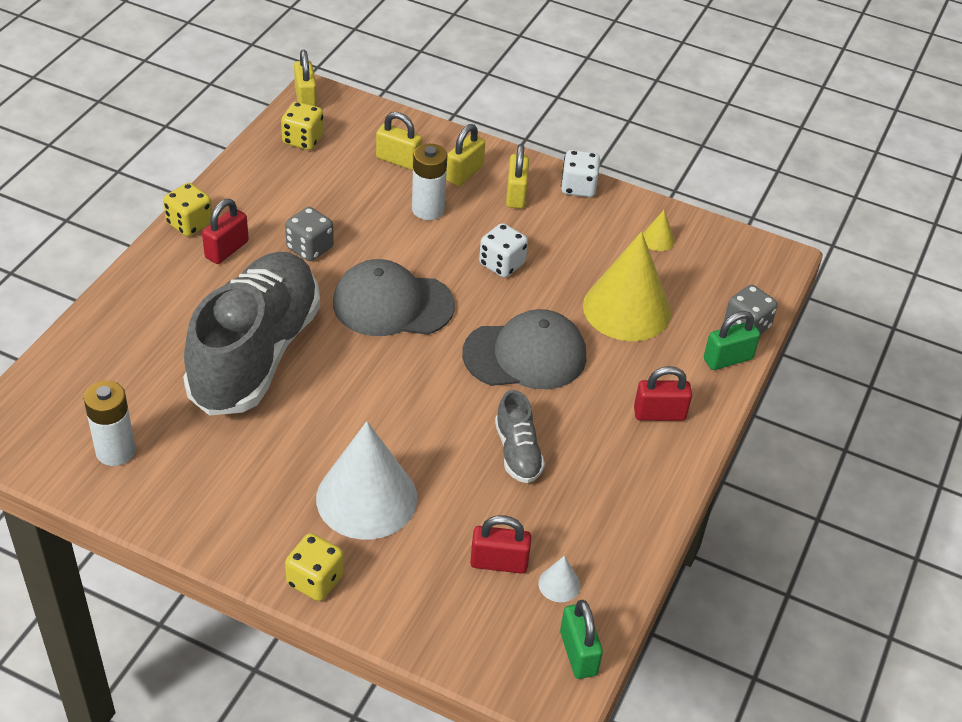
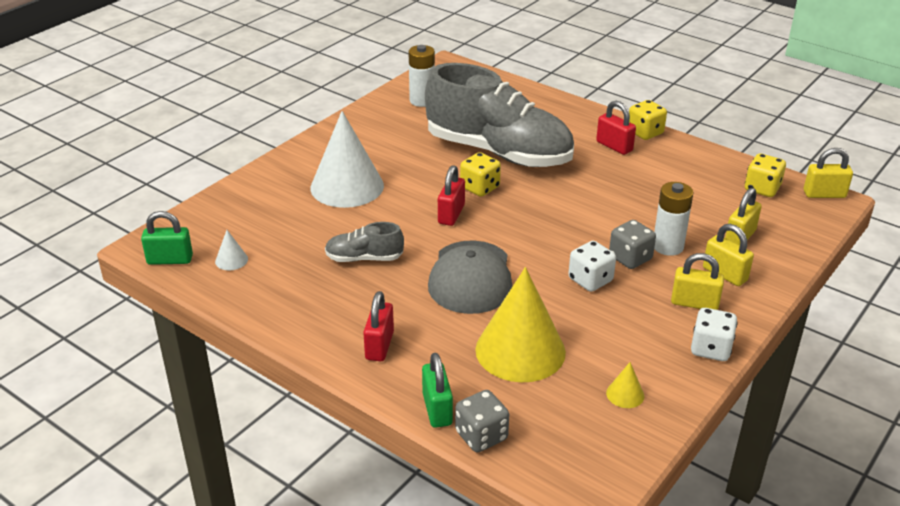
camera: 105 degrees right, 10 degrees down
grey dice [285,207,334,261] -> grey dice moved to [609,220,656,269]
yellow dice [285,533,344,601] -> yellow dice moved to [460,152,501,197]
grey cap [333,259,455,336] -> none
red padlock [470,515,531,574] -> red padlock moved to [438,165,465,226]

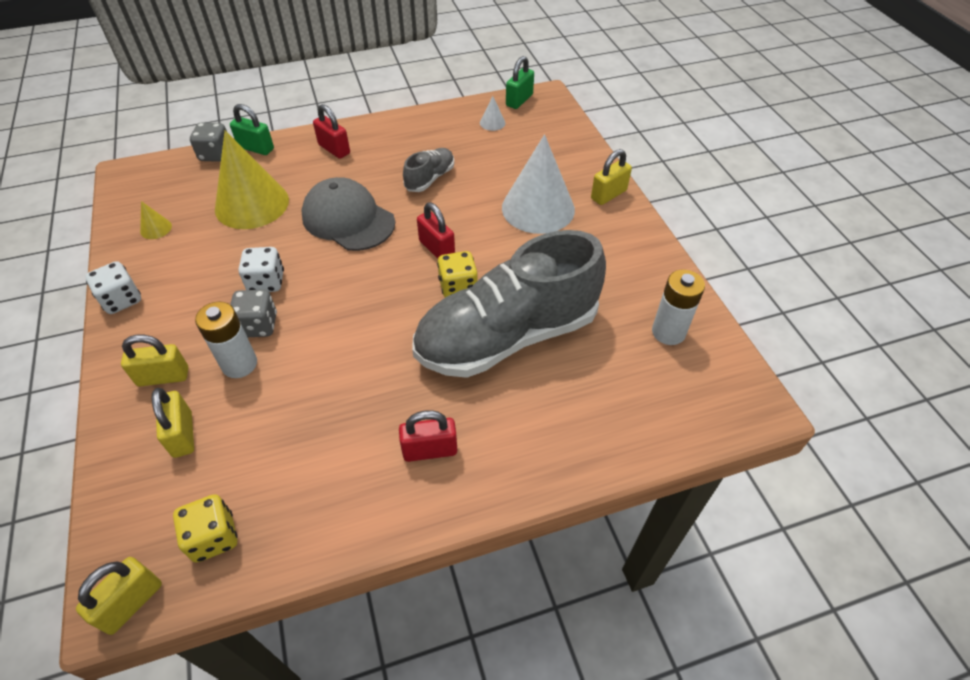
camera: 125 degrees right, 15 degrees up
yellow dice [629,100,667,140] -> none
yellow padlock [671,253,724,310] -> yellow padlock moved to [591,149,632,205]

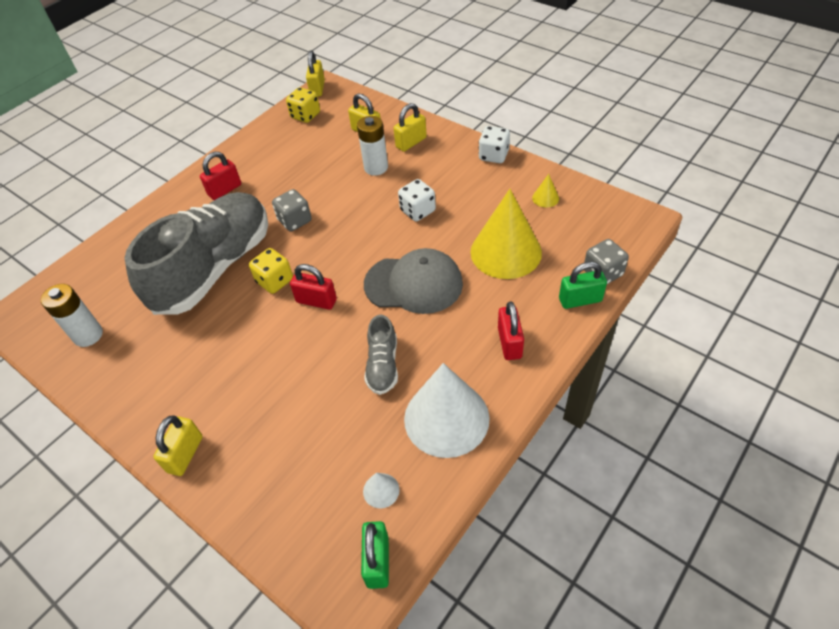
camera: 150 degrees right, 0 degrees up
grey dice [230,289,277,337] -> grey dice moved to [272,189,312,232]
red padlock [313,104,350,159] -> red padlock turned 75 degrees clockwise [498,301,524,360]
white cone [502,134,575,234] -> white cone moved to [404,363,490,458]

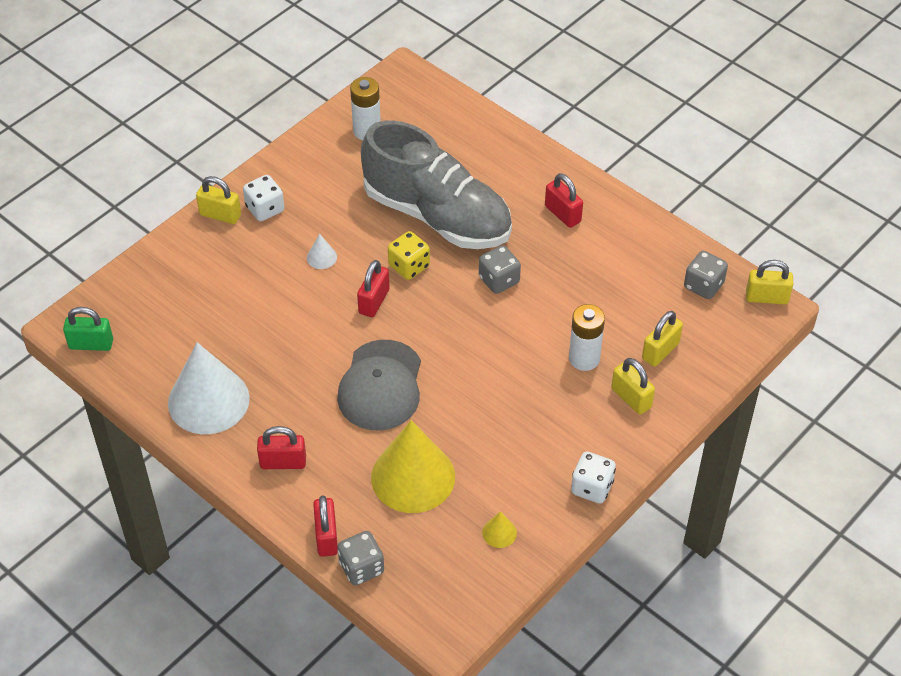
camera: 90 degrees right, 0 degrees up
yellow dice [286,87,320,123] -> grey dice [684,251,728,299]
white cone [363,473,400,508] -> white cone moved to [307,234,337,269]
grey shoe [364,314,398,395] -> none
white dice [398,179,436,222] -> white dice moved to [243,175,284,221]
green padlock [559,262,607,309] -> red padlock [313,495,338,557]

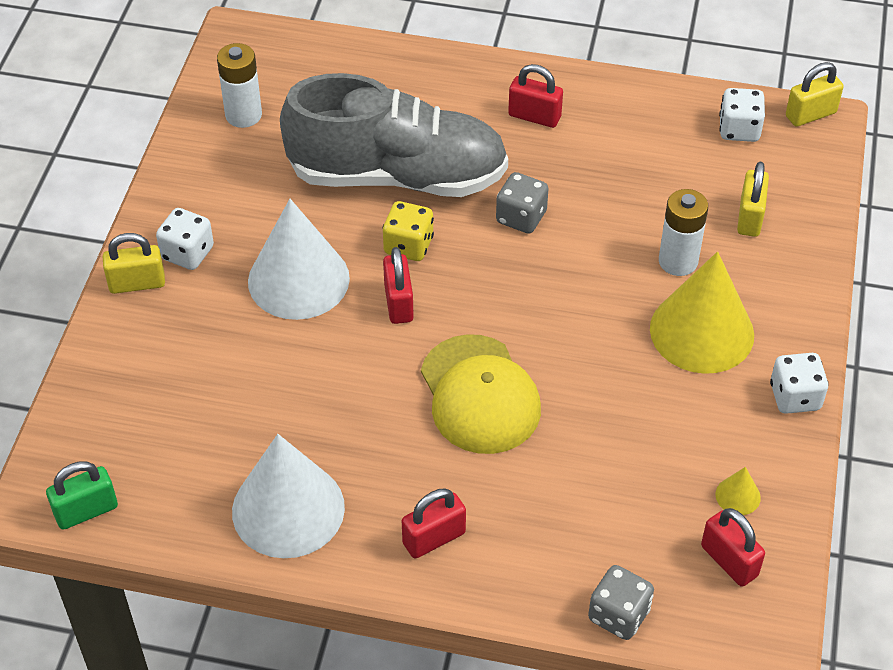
camera: 30 degrees left, 0 degrees up
white cone [307,234,337,269] -> white cone [248,199,350,320], size x2.49
red padlock [313,495,338,557] -> red padlock moved to [701,508,765,587]
grey cap [337,340,421,430] -> yellow cap [421,334,541,454]
yellow cone [371,420,455,513] -> yellow cone moved to [650,252,754,374]
yellow padlock [611,358,655,415] -> none
grey dice [684,251,728,299] -> white dice [719,88,765,142]

